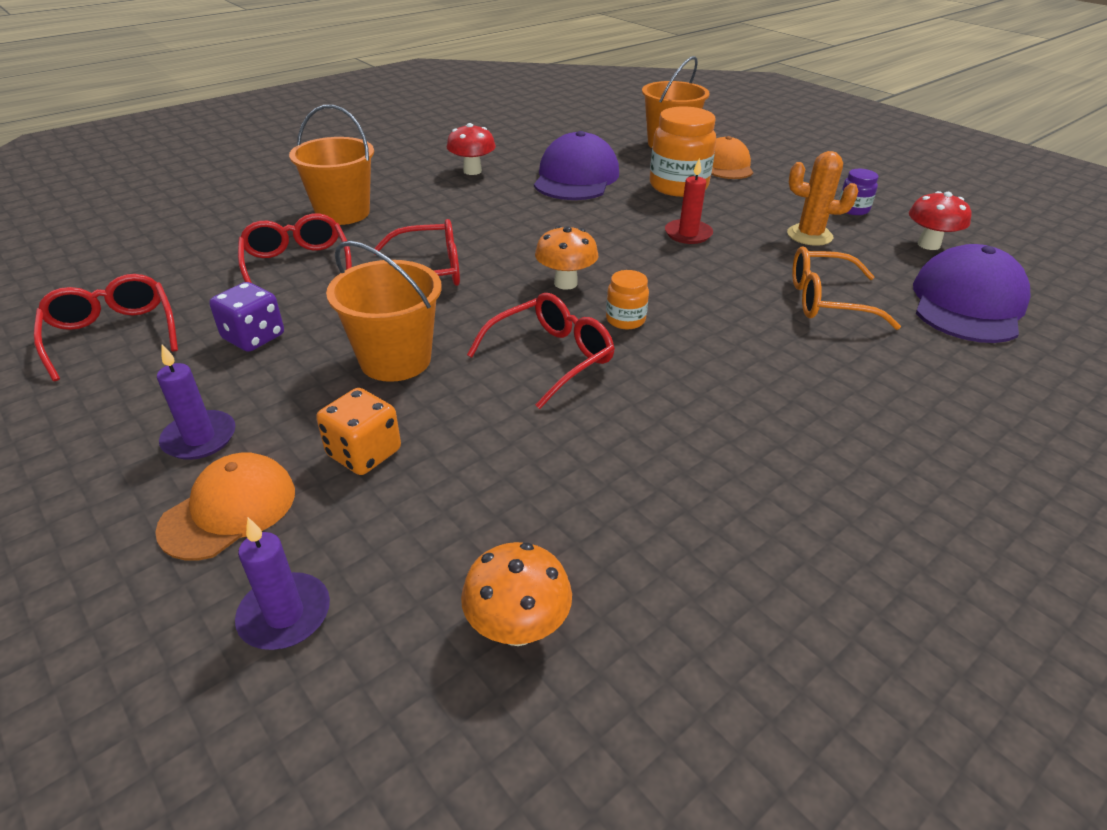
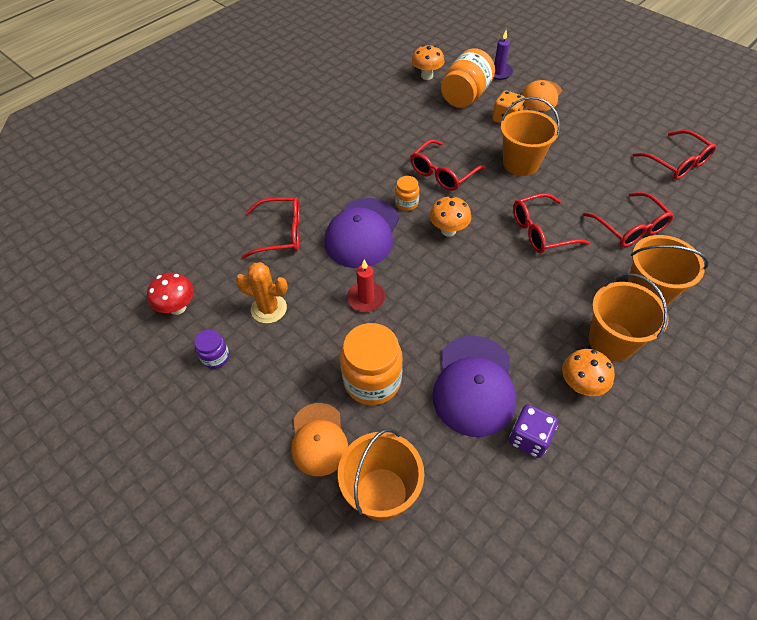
camera: 175 degrees right, 15 degrees up
purple candle [157,344,236,460] -> none
purple dice [209,282,284,352] -> purple dice moved to [509,404,558,458]
red mushroom [447,123,496,175] -> orange mushroom [562,349,615,396]
orange glasses [792,246,901,330] -> red glasses [242,197,300,259]
purple cap [913,244,1031,343] -> purple cap moved to [324,198,399,268]
none -> orange jar [441,48,495,108]
none -> orange bucket [589,273,669,361]

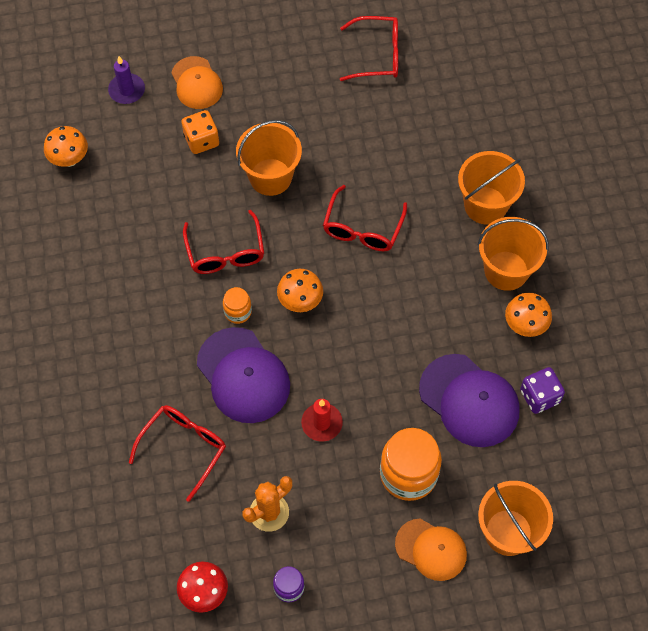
camera: 55 degrees left, 10 degrees up
orange jar [441,48,495,108] -> none
red glasses [583,192,674,247] -> none

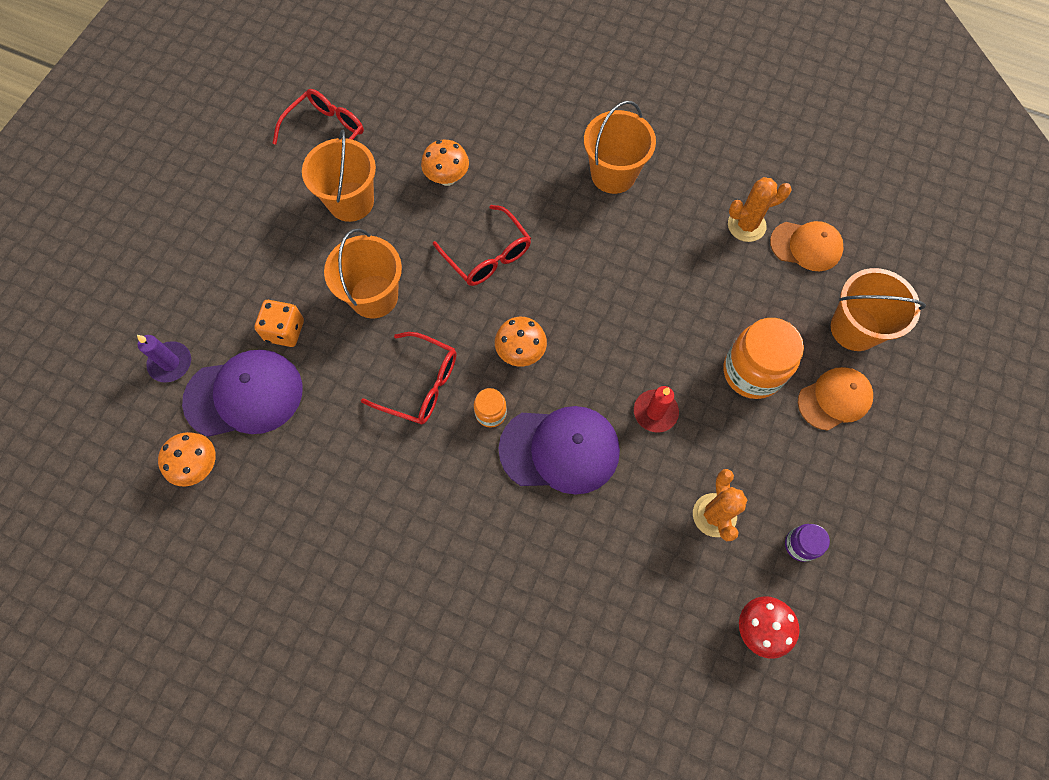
camera: 55 degrees left, 5 degrees up
red glasses [129,405,226,502] -> none
orange cap [171,56,223,109] -> orange cap moved to [770,221,843,271]
purple cap [419,354,520,447] -> purple cap moved to [182,350,303,437]
orange bucket [458,151,525,225] -> orange bucket moved to [302,129,376,222]
orange mushroom [505,293,552,337] -> orange mushroom moved to [421,140,469,186]
purple dice [520,367,565,414] -> orange cactus [728,177,792,242]

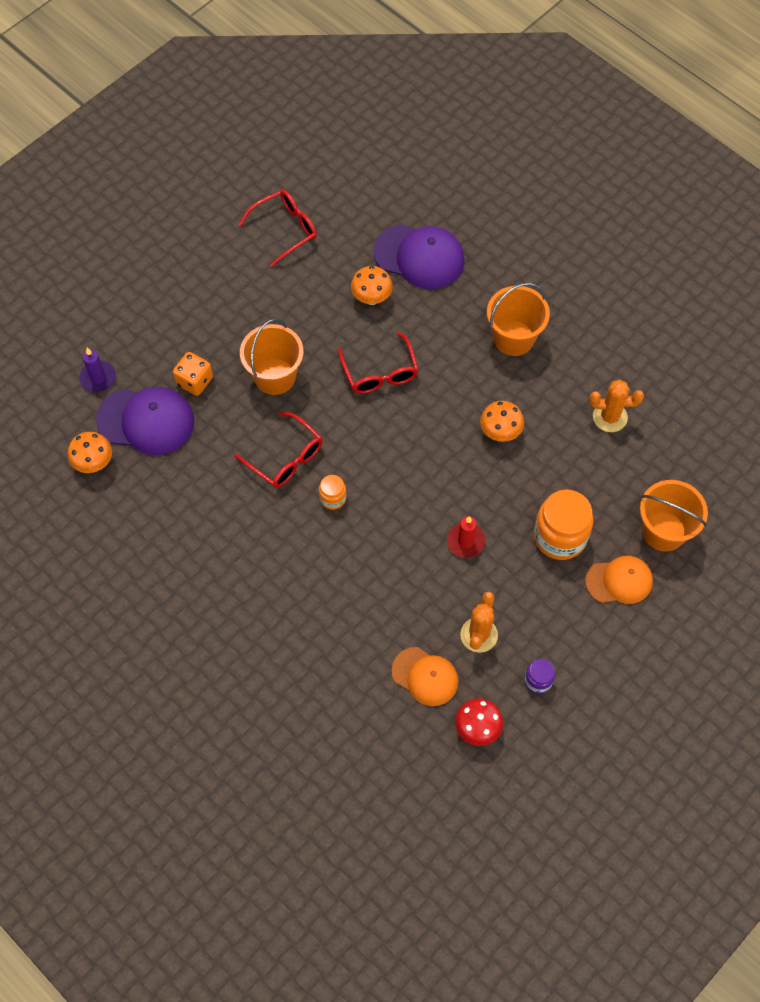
camera: 20 degrees right, 5 degrees down
orange bucket [302,129,376,222] -> none
orange mushroom [495,317,547,367] -> orange mushroom moved to [480,401,524,442]
purple cap [499,406,620,495] -> purple cap moved to [373,224,464,289]
orange cap [770,221,843,271] -> orange cap moved to [392,647,459,706]

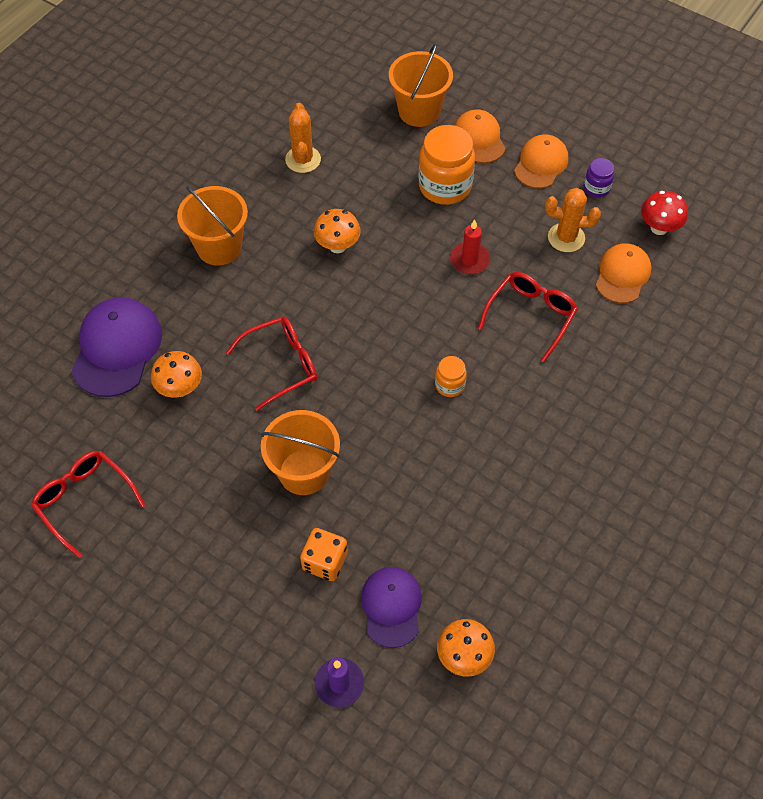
camera: 100 degrees left, 5 degrees down
purple cap [96,387,194,455] -> purple cap [361,567,422,648], size x0.65
red glasses [234,412,323,488] -> red glasses moved to [478,272,578,363]
none -> orange cap [514,134,568,189]

